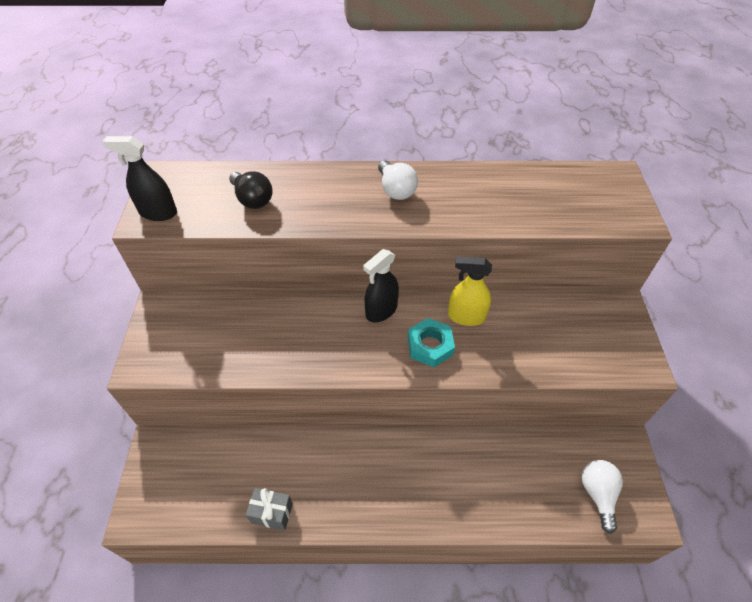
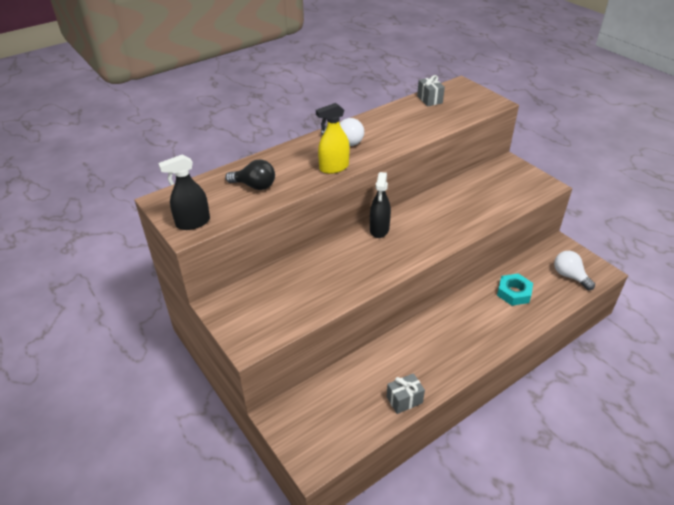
camera: 35 degrees left, 10 degrees down
turquoise nut [408,318,455,367] -> turquoise nut moved to [497,274,533,306]
yellow spray bottle [448,256,492,326] -> yellow spray bottle moved to [316,103,349,174]
none -> grey gift [417,75,445,106]

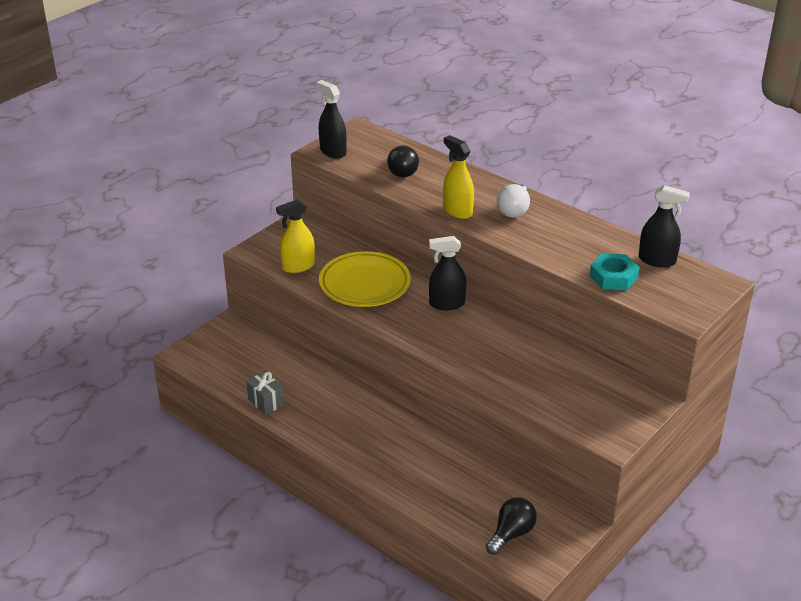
camera: 75 degrees right, 5 degrees down
grey gift [417,75,445,106] -> black spray bottle [639,185,690,267]
turquoise nut [497,274,533,306] -> turquoise nut moved to [589,253,639,290]
white light bulb [554,251,595,290] -> black light bulb [486,497,537,555]
none -> yellow spray bottle [276,199,315,273]
none -> yellow plate [319,251,411,307]

